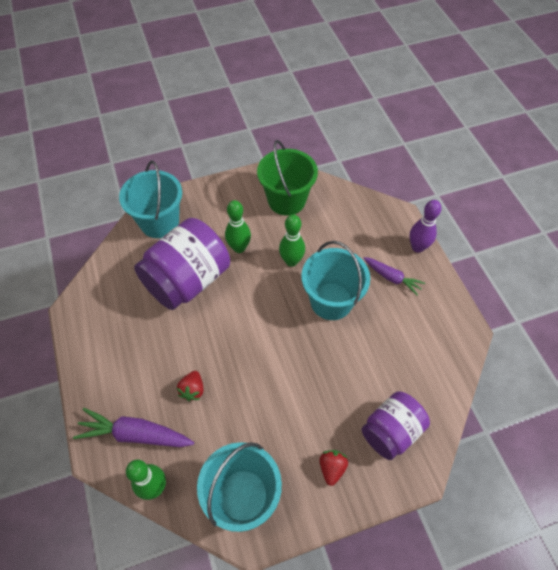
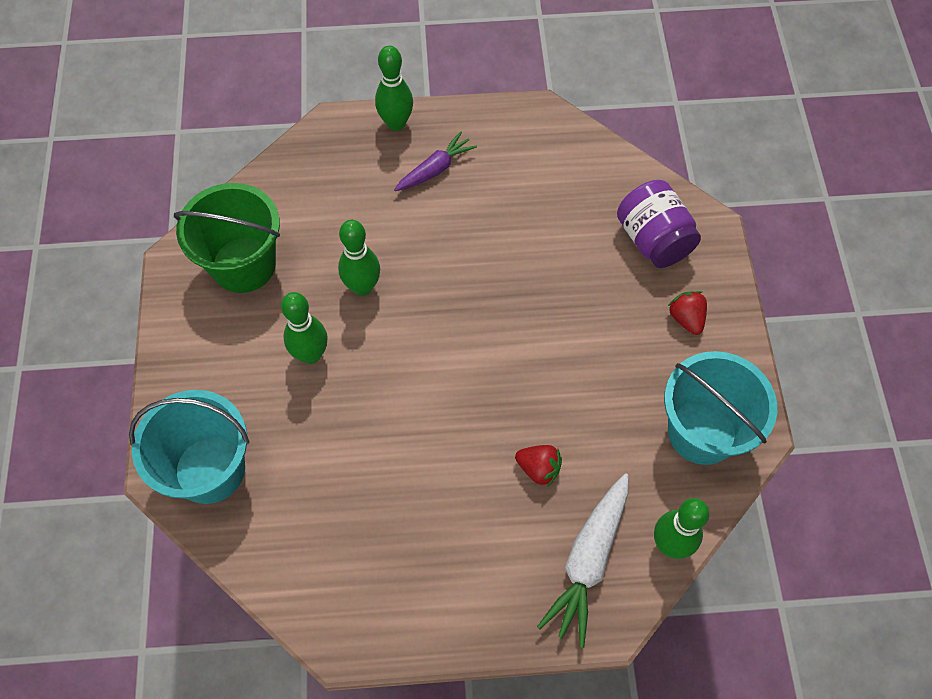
camera: 75 degrees left, 5 degrees up
purple carrot [73,408,194,447] -> white carrot [537,473,628,648]
purple jar [134,218,230,310] -> none
turquoise bucket [301,241,370,320] -> none
red strawberry [320,450,348,486] -> red strawberry turned 45 degrees clockwise [668,291,707,335]
purple bowling pin [409,200,441,253] -> green bowling pin [375,46,413,131]

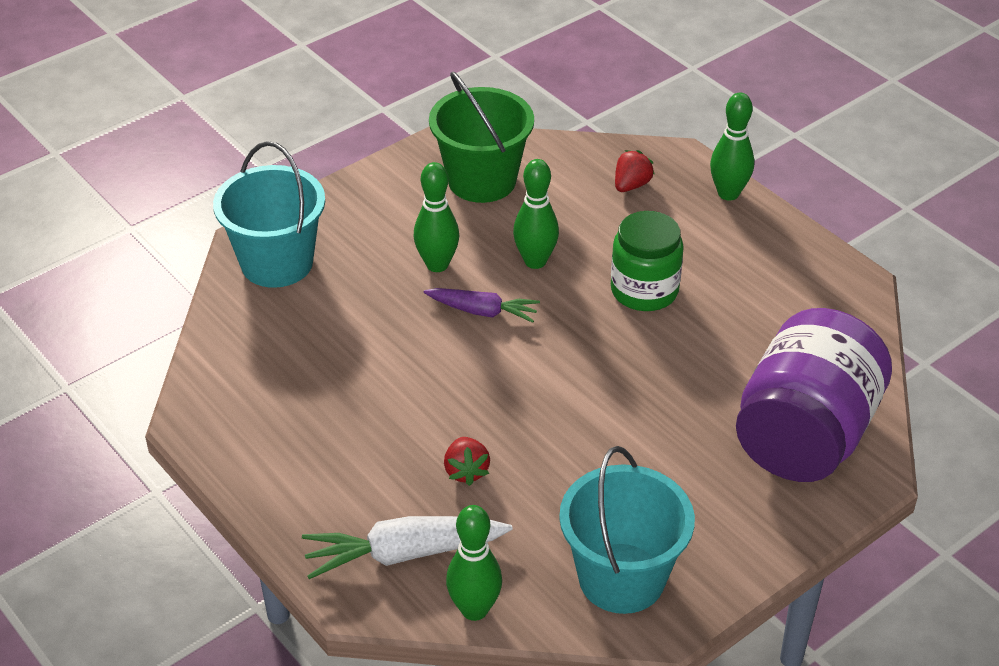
camera: 55 degrees right, 20 degrees down
purple carrot [394,132,477,191] -> purple carrot moved to [424,288,540,323]
purple jar [617,180,701,268] -> purple jar [736,308,892,482], size x1.60
red strawberry [668,291,707,335] -> red strawberry moved to [615,150,655,192]
none -> green jar [611,211,684,311]

